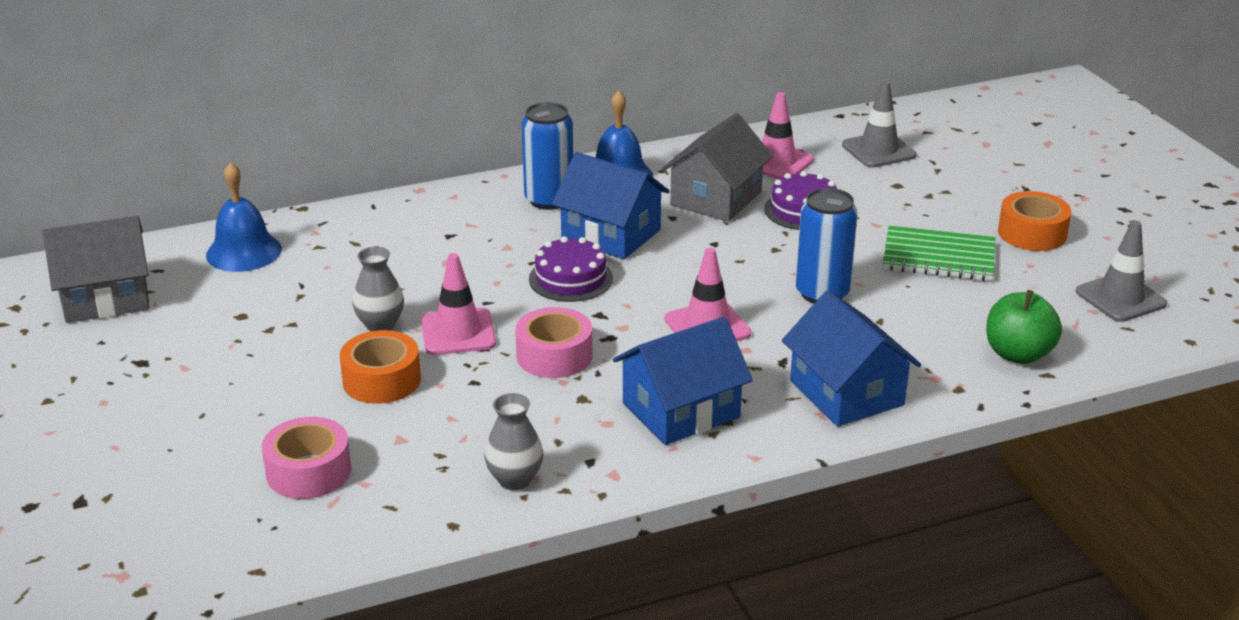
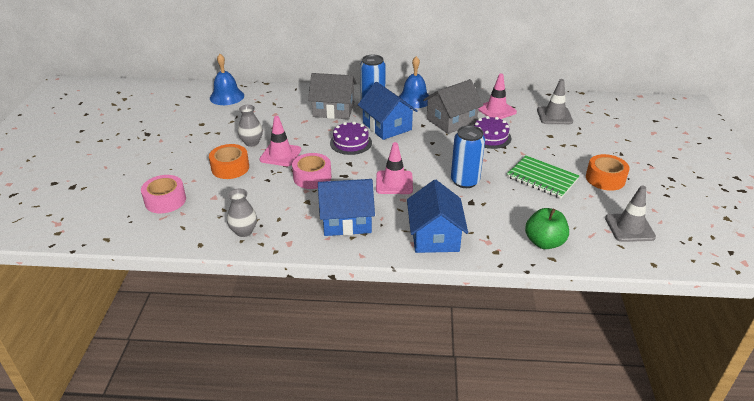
camera: 25 degrees right, 5 degrees up
grey house [43,216,150,323] -> grey house moved to [308,73,357,119]

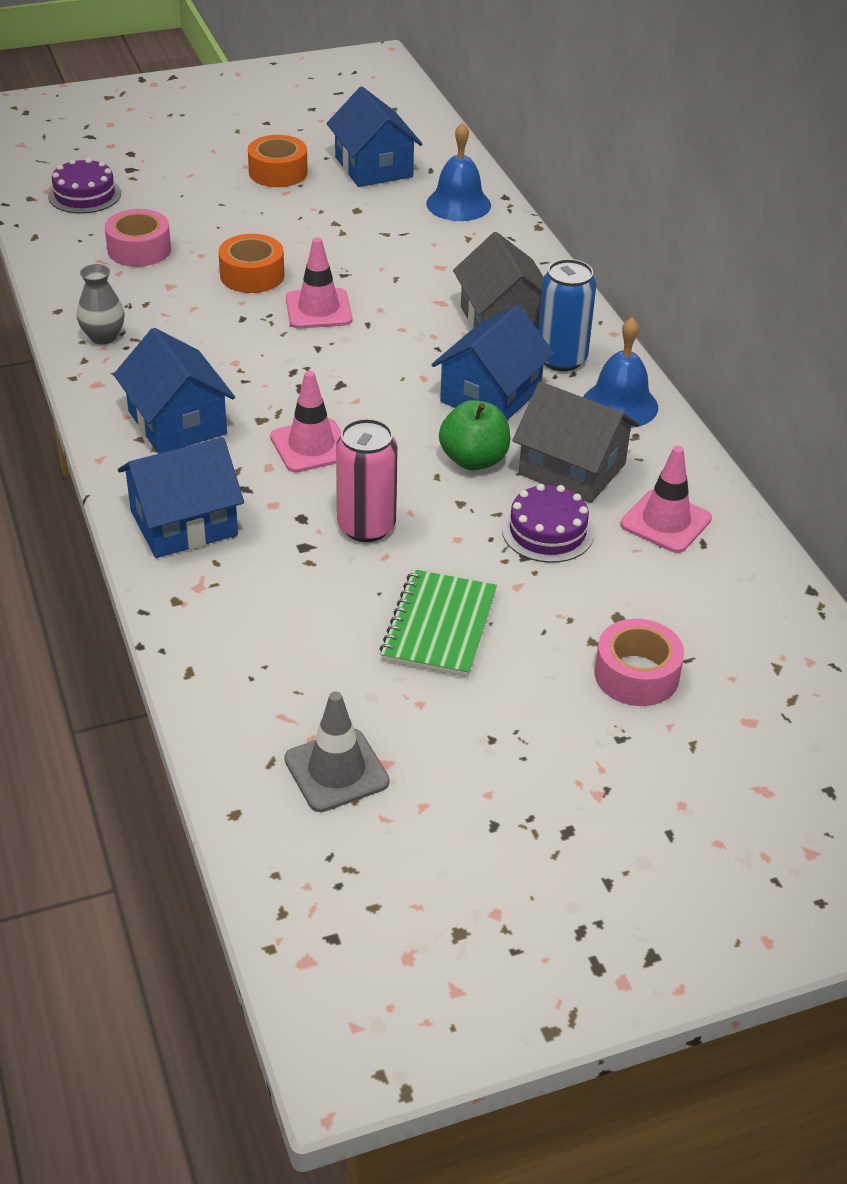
camera: 65 degrees right, 5 degrees up
grey vase [238,105,263,147] -> none
pink tape [292,153,332,189] -> pink tape moved to [594,619,684,706]
purple cake [330,122,372,155] -> purple cake moved to [48,158,121,214]
blue can [451,125,485,188] -> pink can [336,419,398,542]
green apple [525,208,569,249] -> green apple moved to [439,400,510,471]
grey traffic cone [537,79,573,124] -> none
orange tape [586,154,630,191] -> orange tape moved to [248,135,308,187]
none -> blue house [327,87,422,187]

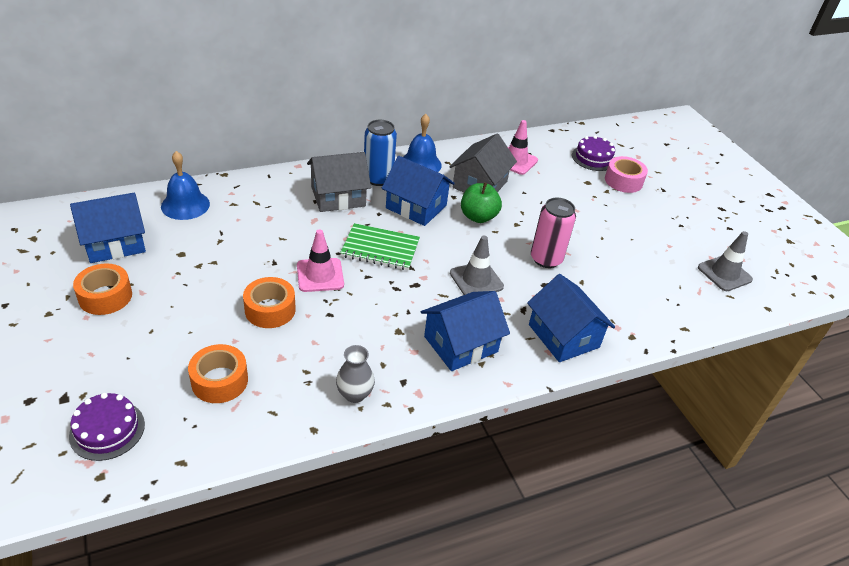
camera: 95 degrees left, 0 degrees up
pink tape [105,209,171,267] -> orange tape [188,344,248,403]
pink traffic cone [270,371,341,473] -> grey traffic cone [450,236,504,295]
green notebook [380,569,497,677] -> green notebook moved to [340,223,420,270]
purple cake [502,484,594,563] -> purple cake moved to [572,136,615,171]

